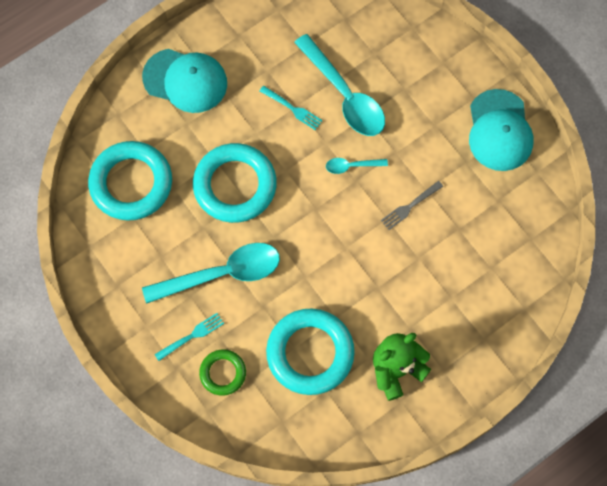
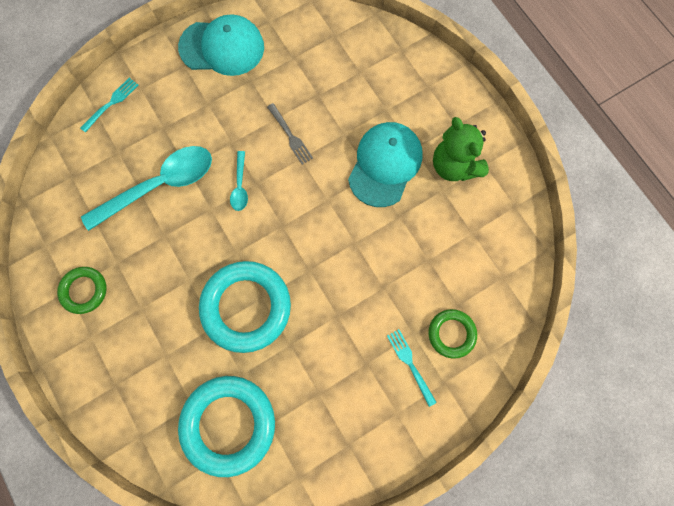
camera: 85 degrees left, 5 degrees up
turquoise cap [142,49,227,113] -> turquoise cap moved to [348,122,422,207]
turquoise spoon [142,243,280,304] -> none
turquoise fork [260,86,323,130] -> turquoise fork moved to [80,78,138,133]
turquoise ring [266,309,355,395] -> none
none -> green ring [57,267,107,314]

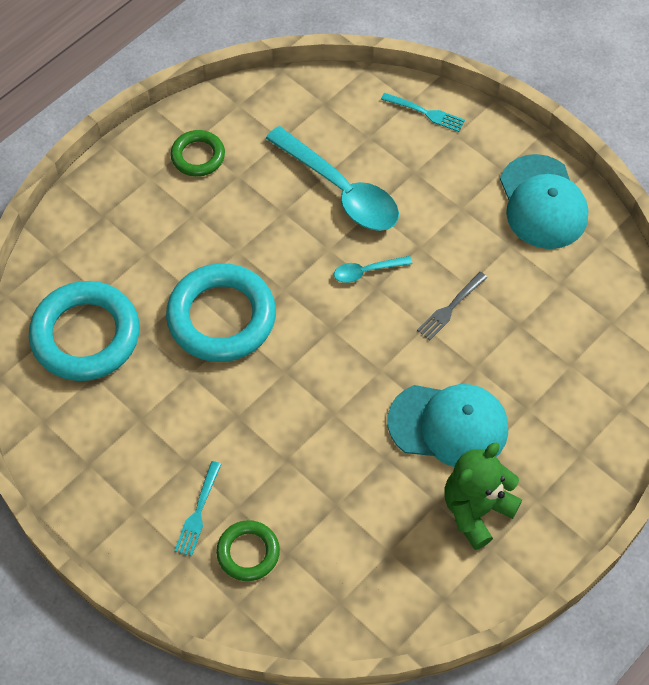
camera: 75 degrees right, 15 degrees down
turquoise fork [387,329,437,407] -> turquoise fork turned 150 degrees clockwise [174,461,222,556]

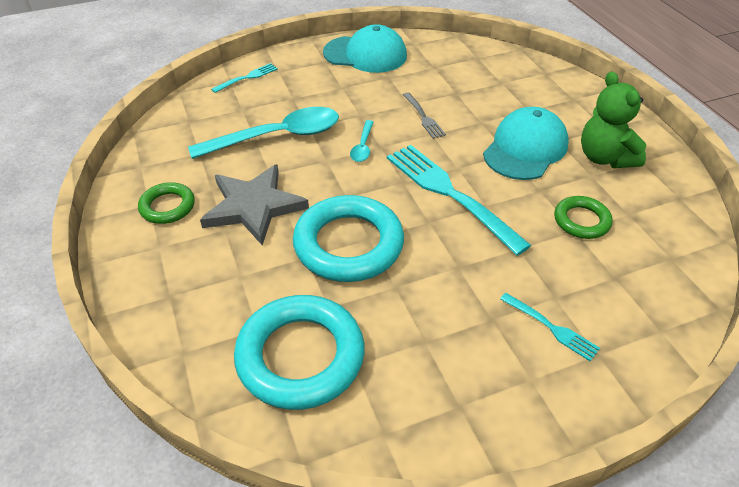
camera: 65 degrees left, 15 degrees down
green ring [216,520,280,581] -> green ring moved to [554,196,613,239]
none -> grey star [200,164,309,245]
none -> turquoise fork [387,145,532,256]

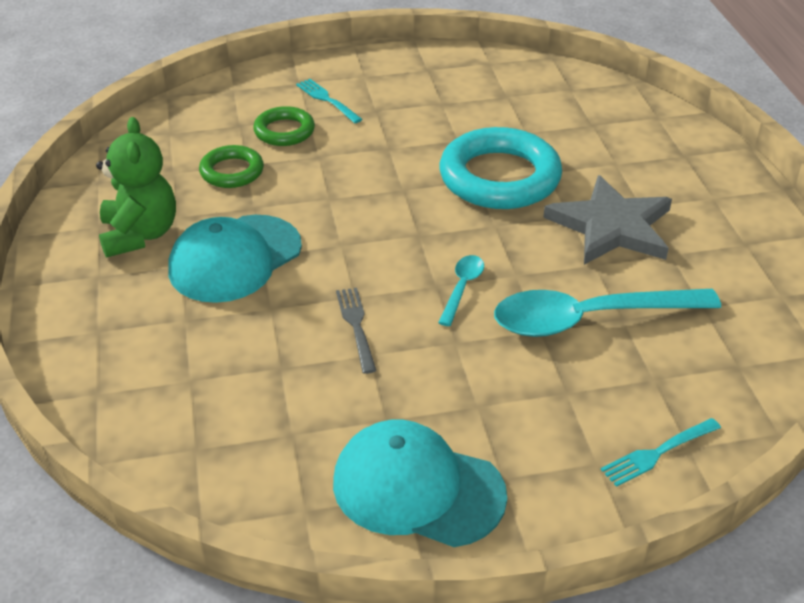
camera: 170 degrees left, 5 degrees down
green ring [138,182,195,224] -> green ring moved to [253,106,315,146]
turquoise ring [234,295,364,410] -> none
turquoise fork [387,145,532,256] -> none

